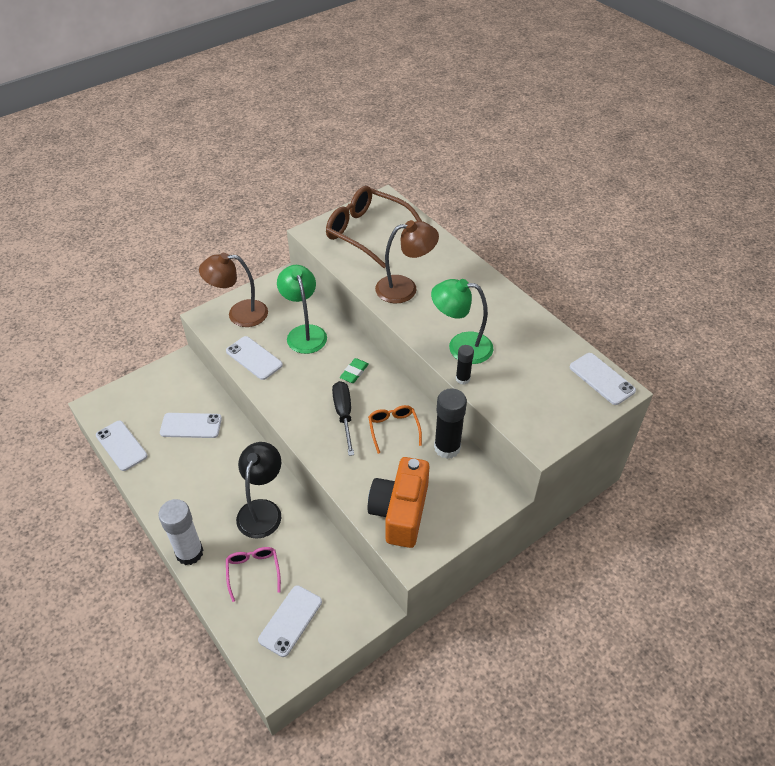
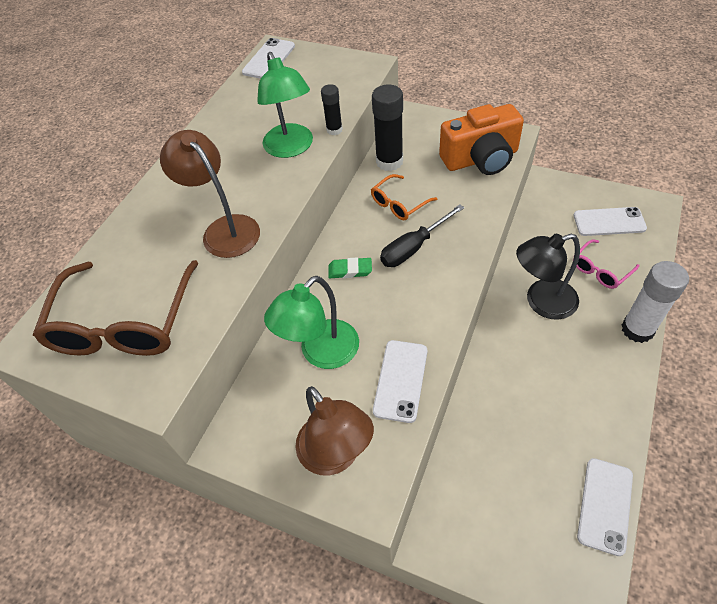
camera: 115 degrees left, 5 degrees up
white phone [160,413,222,438] -> none

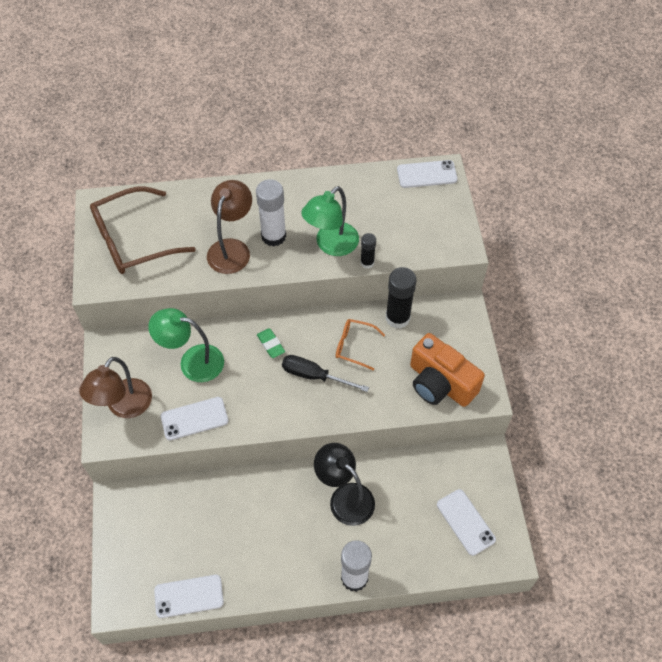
camera: 55 degrees right, 5 degrees up
pink glasses [573,239,639,289] -> none
none -> white glue stick [256,179,286,247]

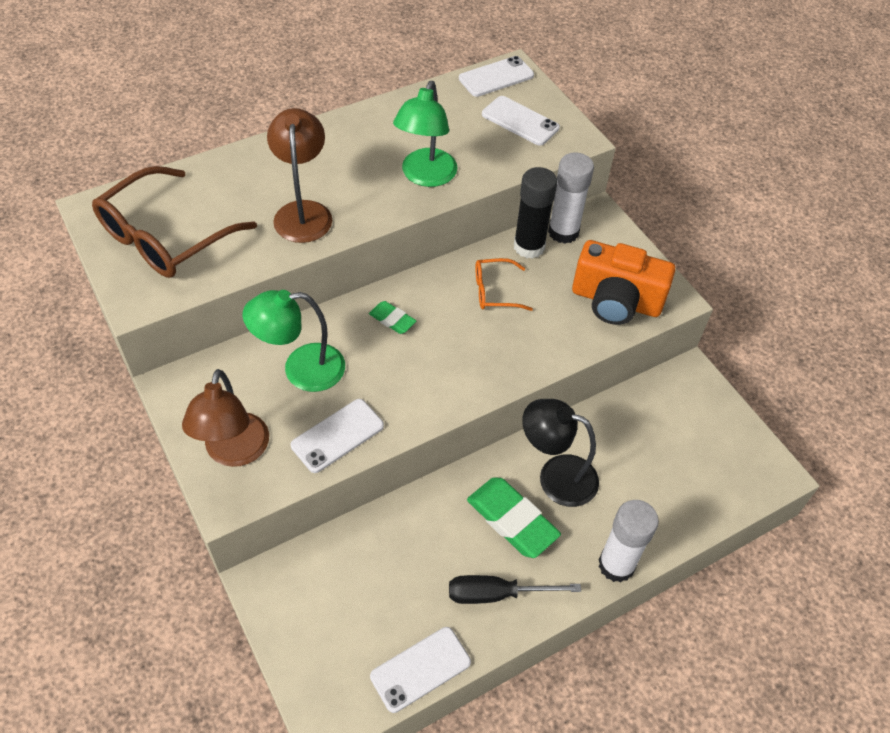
camera: 25 degrees left, 5 degrees down
white glue stick [256,179,286,247] -> white glue stick moved to [548,153,594,244]
black screwdriver [282,355,369,392] -> black screwdriver moved to [449,575,581,604]
black glue stick [361,233,376,269] -> none
white phone [437,489,496,556] -> white phone moved to [482,96,560,146]
none -> green eraser [467,477,561,558]

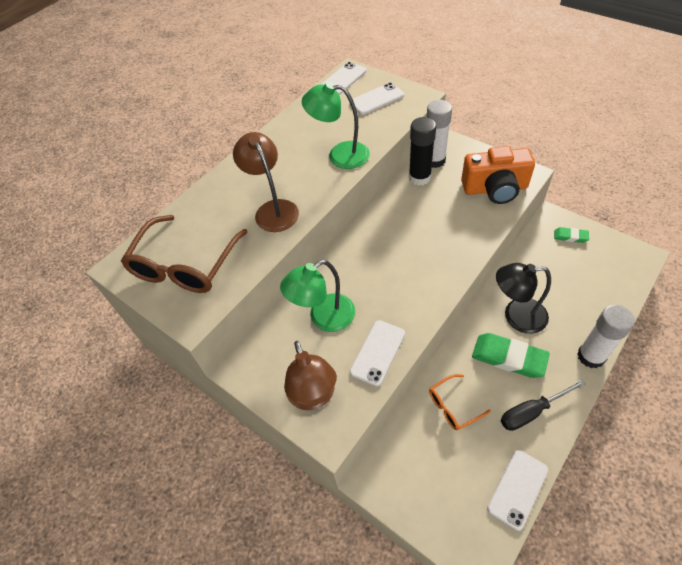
camera: 15 degrees left, 0 degrees up
green eraser [369,301,416,334] -> green eraser moved to [554,227,589,243]
green lamp [393,81,458,187] -> green lamp turned 105 degrees clockwise [302,82,370,169]
orange glasses [475,258,533,311] -> orange glasses moved to [429,374,491,431]
white phone [482,96,560,146] -> white phone turned 45 degrees counterclockwise [349,82,404,115]

